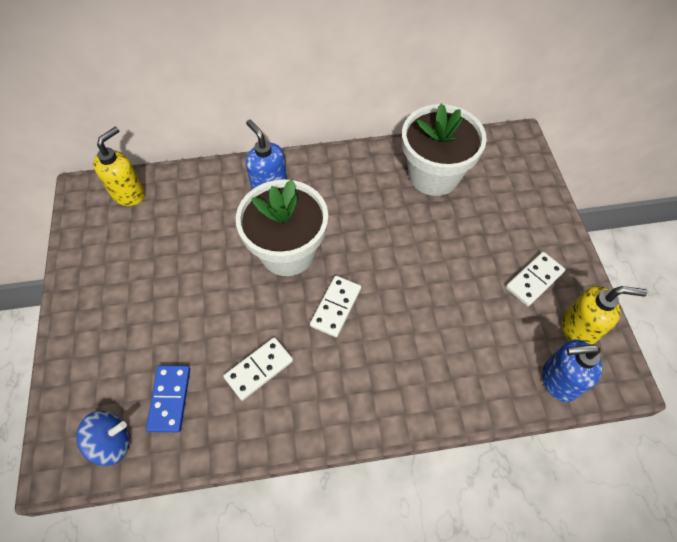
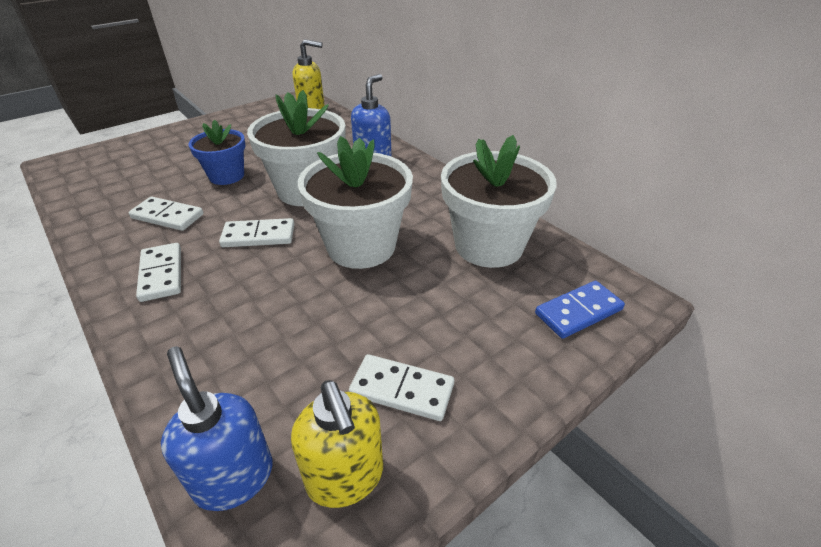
camera: 60 degrees right, 20 degrees down
blue spinning top [76,411,130,466] -> none
blue domino [146,365,190,432] -> blue domino moved to [535,281,625,339]
none -> white domino [136,243,181,302]
none -> blue flower pot [189,120,246,185]
none -> white flower pot [298,136,413,269]

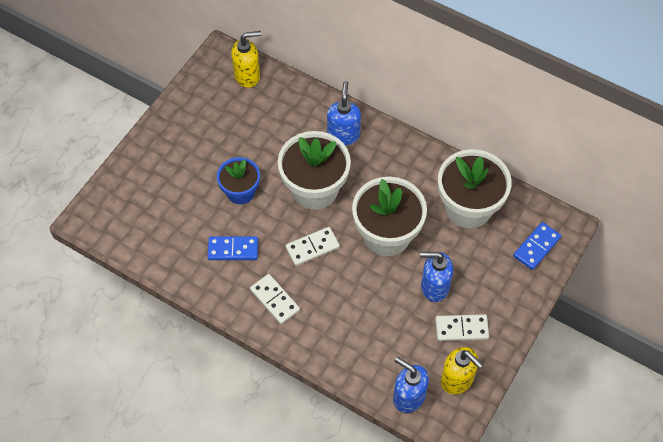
camera: 20 degrees left, 20 degrees up
white domino [129,196,204,231] -> blue domino [208,236,258,260]
none -> blue soap dispenser [420,252,453,302]

